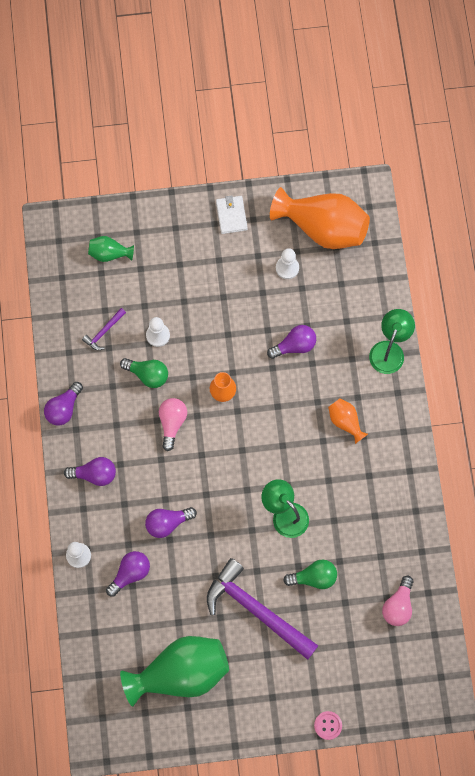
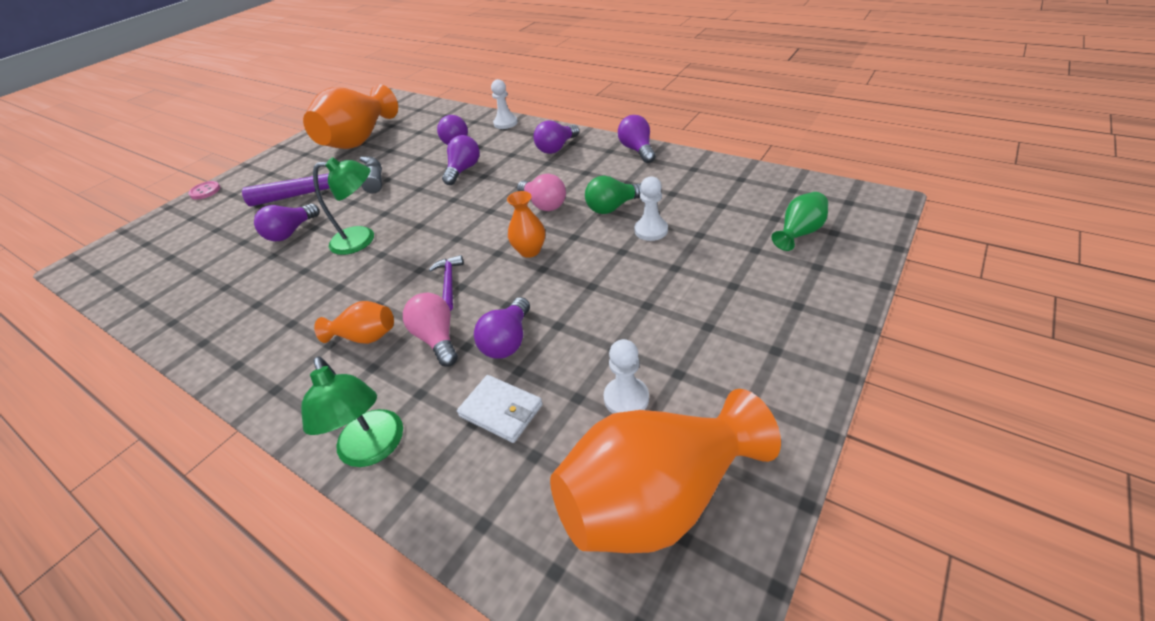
camera: 135 degrees right, 30 degrees down
purple hammer [82,308,126,350] -> purple hammer moved to [429,255,464,311]
green vase [120,636,229,707] -> orange vase [303,84,398,149]
white wallet [216,195,248,234] -> white wallet moved to [457,375,543,443]
green light bulb [283,559,337,589] -> purple light bulb [254,204,319,241]
pink light bulb [382,576,413,626] -> pink light bulb moved to [403,293,458,367]

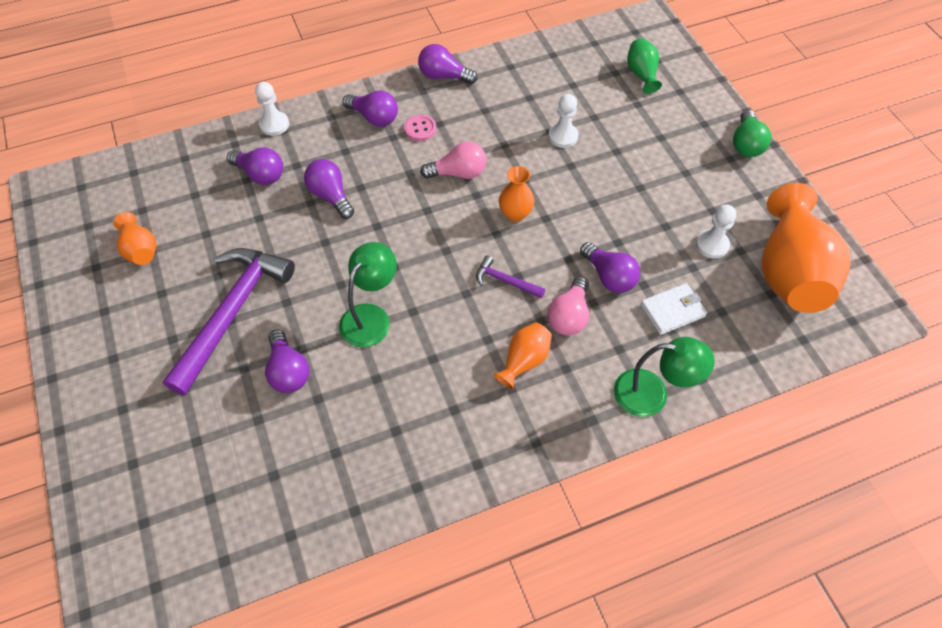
camera: 60 degrees left, 15 degrees up
pink button [188,181,220,199] -> pink button moved to [404,115,437,141]
orange vase [303,84,398,149] -> orange vase [113,212,156,265], size x0.47
pink light bulb [403,293,458,367] -> pink light bulb turned 75 degrees counterclockwise [547,276,589,336]
purple light bulb [533,120,579,154] -> purple light bulb turned 45 degrees counterclockwise [343,90,398,127]
green light bulb [585,176,641,214] -> green light bulb moved to [733,110,771,157]

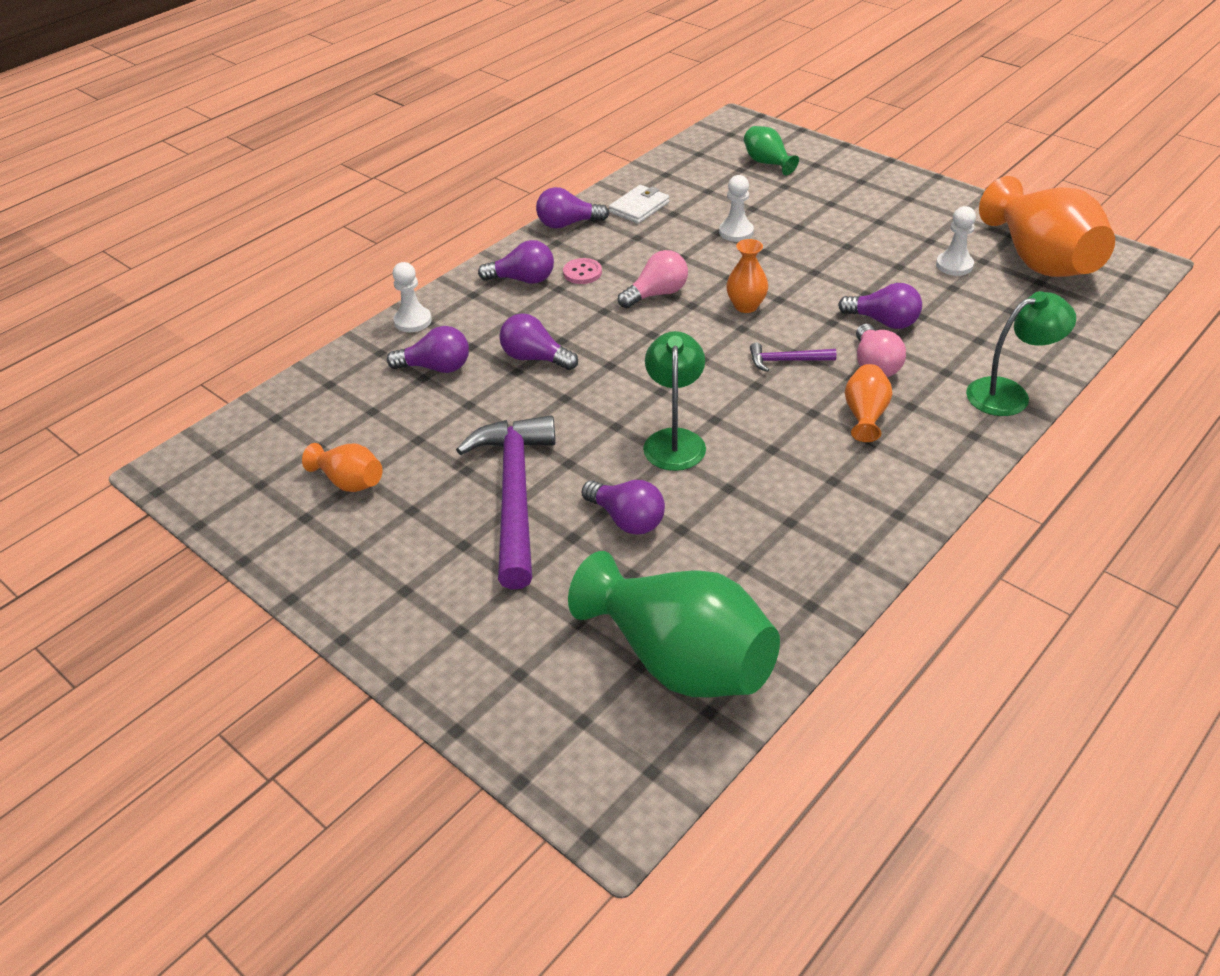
camera: 25 degrees left, 15 degrees down
white wallet [641,283,707,335] -> white wallet moved to [609,185,669,224]
green light bulb [733,110,771,157] -> none
none -> green vase [568,551,780,697]

